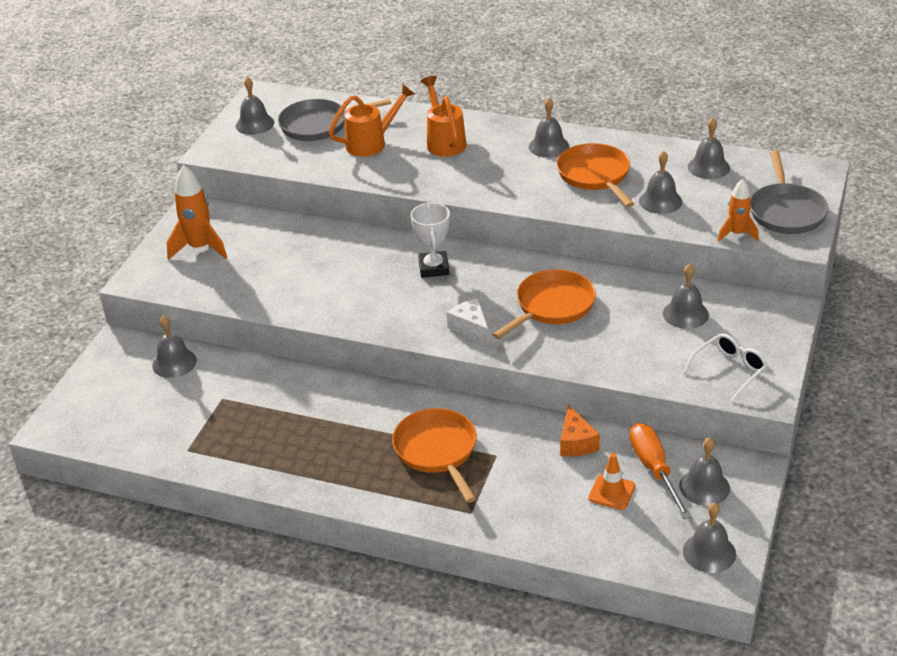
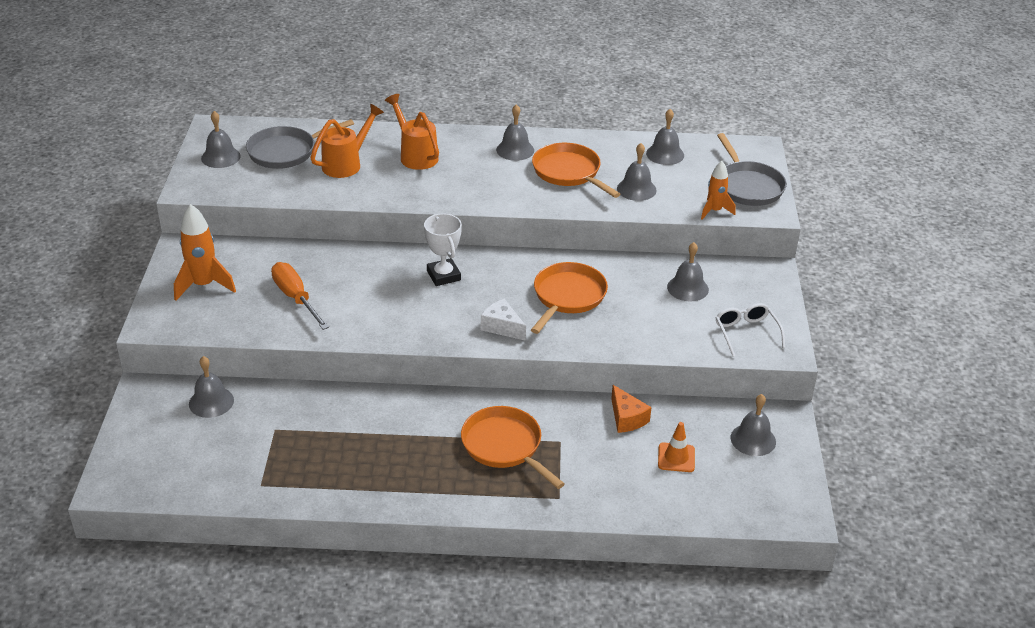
camera: 20 degrees left, 0 degrees up
orange screwdriver [630,423,691,519] -> orange screwdriver moved to [271,262,329,330]
grey bell [683,502,736,573] -> none
white glasses [684,333,768,401] -> white glasses turned 45 degrees counterclockwise [715,303,785,357]

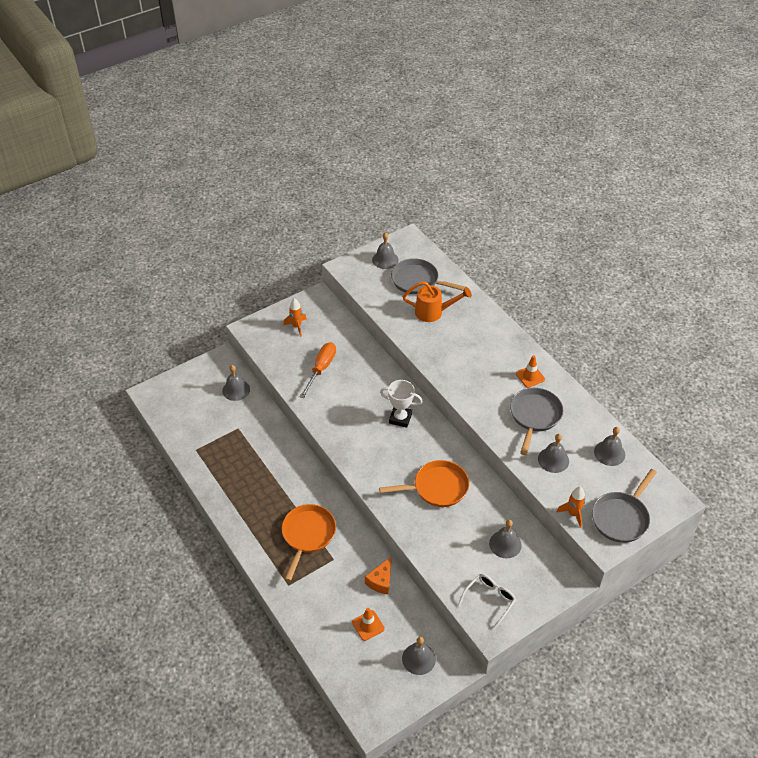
camera: 55 degrees right, 10 degrees up
orange rocket [174,204,236,301] -> orange rocket [283,298,307,337], size x0.63
orange watering can [385,94,439,170] -> none
white trophy [424,214,462,286] -> white trophy turned 75 degrees clockwise [380,380,423,428]
white cheese [481,299,526,341] -> none
grey bell [496,104,534,161] -> orange traffic cone [516,355,545,388]
orange pan [532,143,620,198] -> grey pan [510,388,563,455]

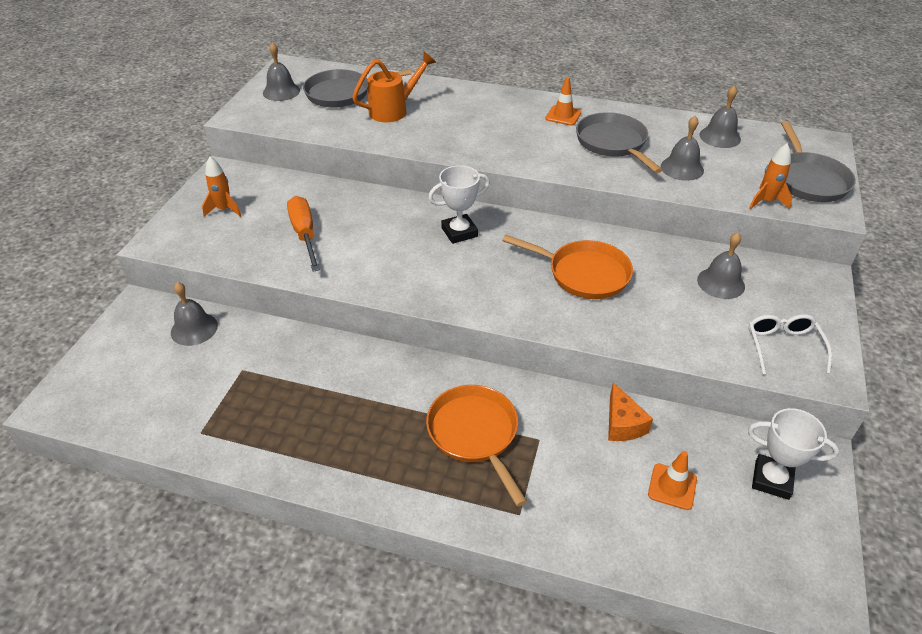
camera: 40 degrees left, 5 degrees down
orange pan [379,460,469,507] -> orange pan turned 75 degrees clockwise [502,235,633,299]
grey bell [402,637,436,675] -> white trophy [748,408,839,500]

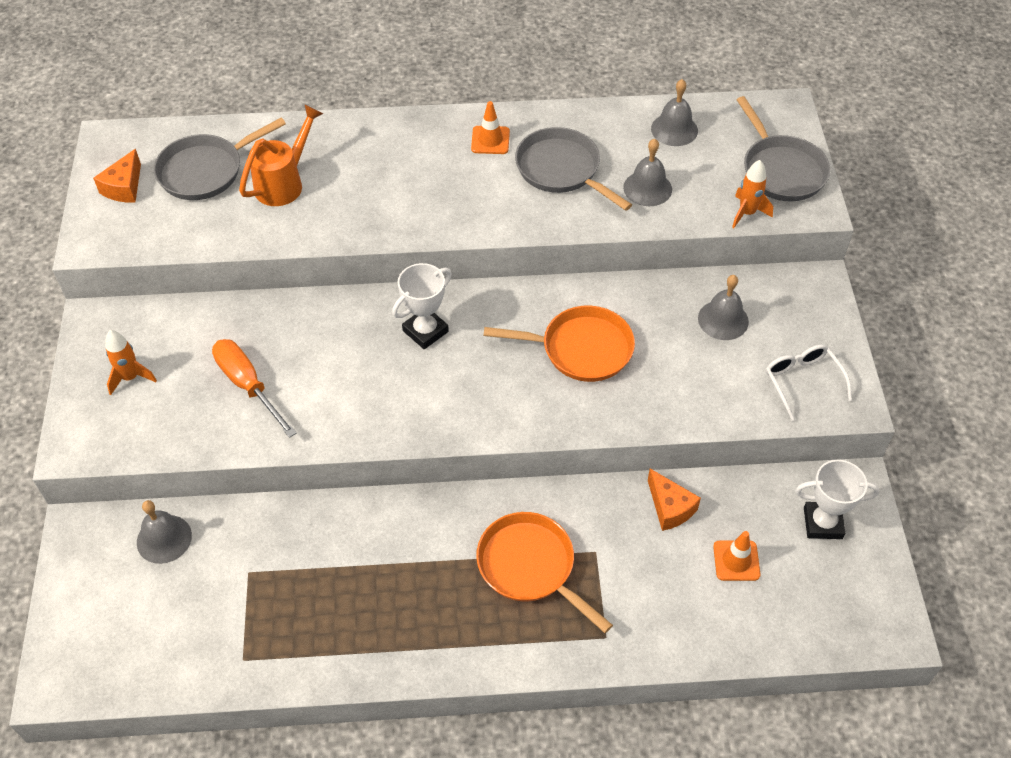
camera: 20 degrees left, 10 degrees up
grey bell [263,42,300,101] -> orange cheese [93,149,141,203]

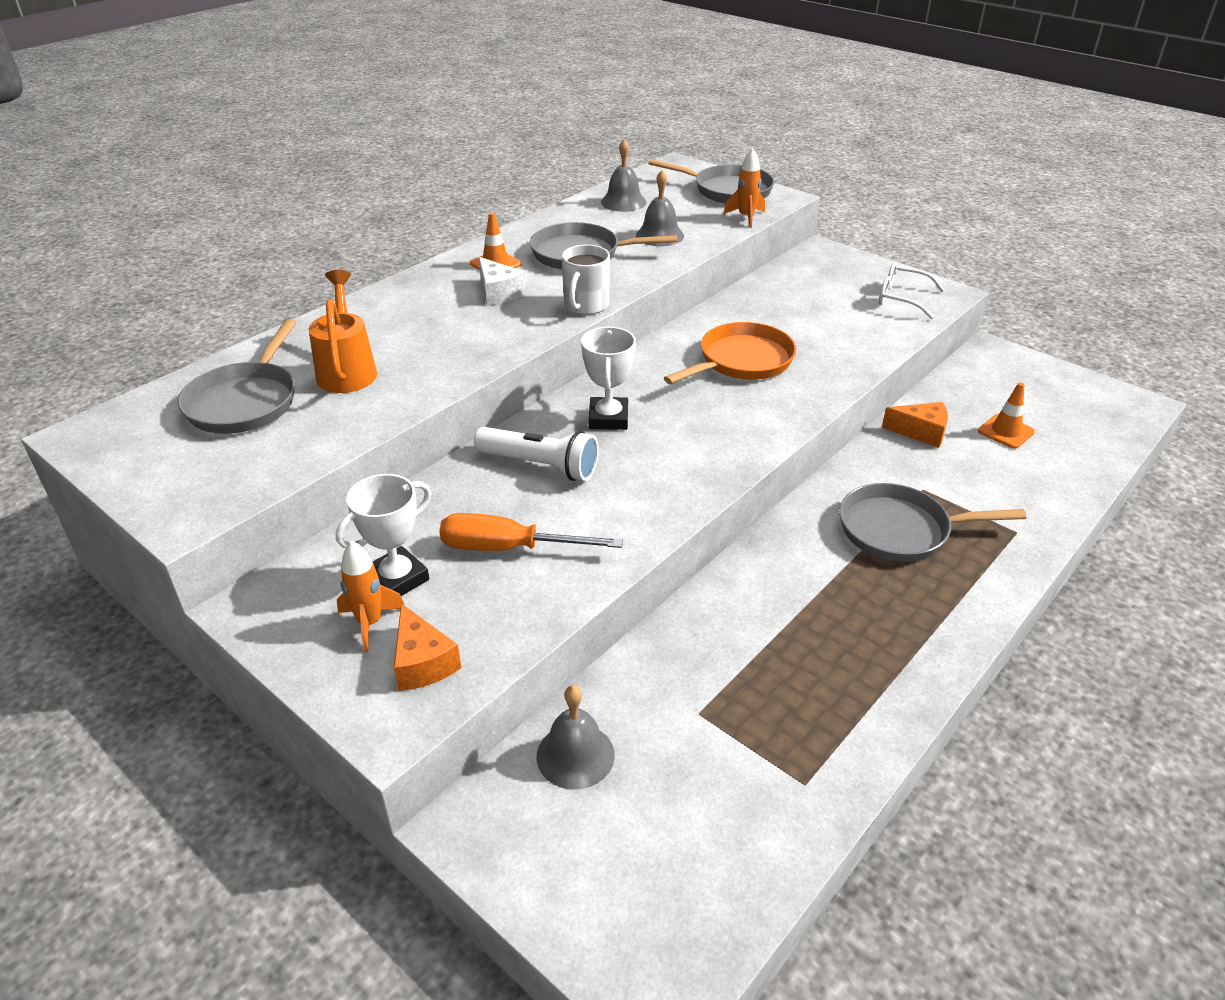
camera: 45 degrees left, 15 degrees down
orange cheese [93,149,141,203] -> orange cheese moved to [393,603,461,691]
orange pan [476,512,613,633] -> grey pan [839,483,1027,562]
grey bell [698,275,749,340] -> none
white trophy [795,460,880,539] -> white trophy moved to [336,474,431,596]
none -> white flashlight [474,427,599,481]
none -> white cheese [479,257,526,305]
none -> white mug [562,245,610,315]

